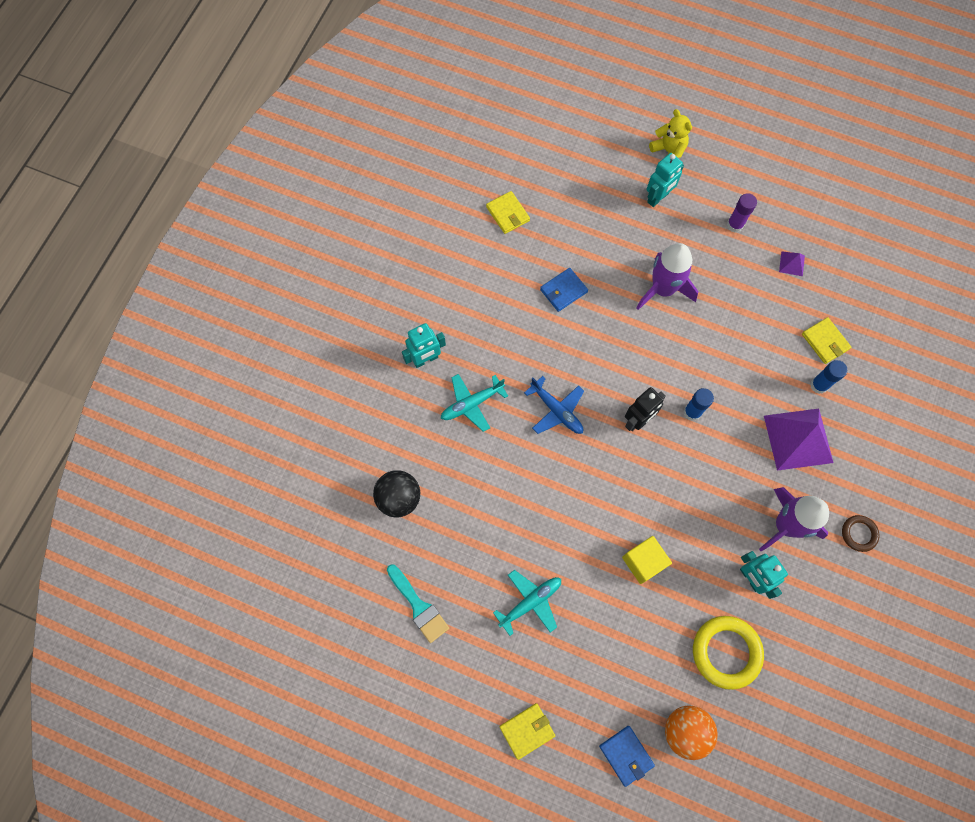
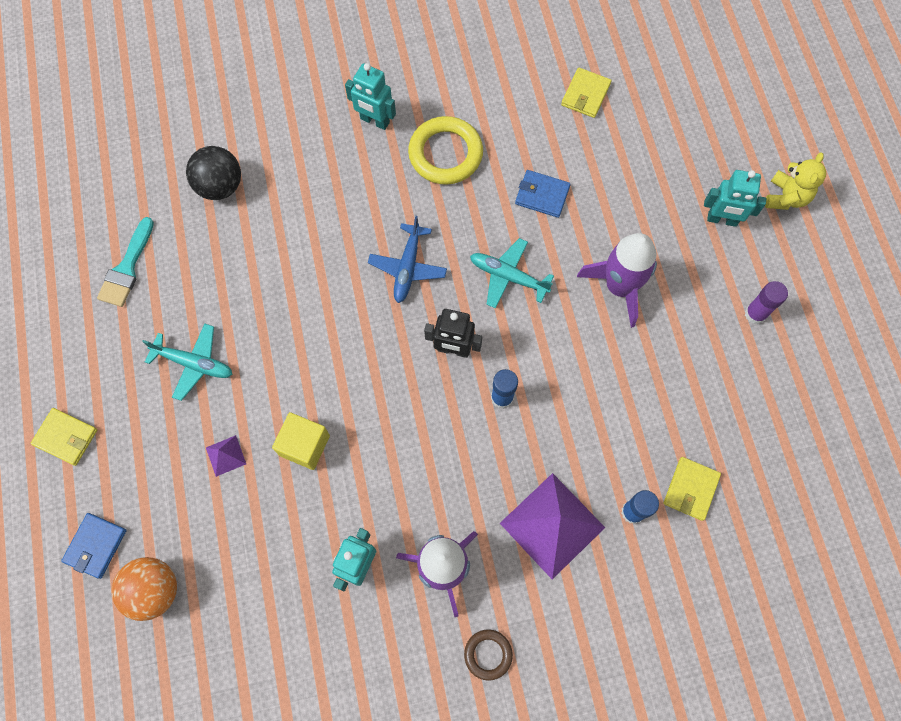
camera: 55 degrees right, 0 degrees up
turquoise plane [441,374,508,432] -> turquoise plane moved to [470,238,554,308]
yellow ring [693,616,764,690] -> yellow ring moved to [408,116,483,185]
purple pyramid [779,251,805,276] -> purple pyramid moved to [206,435,246,477]

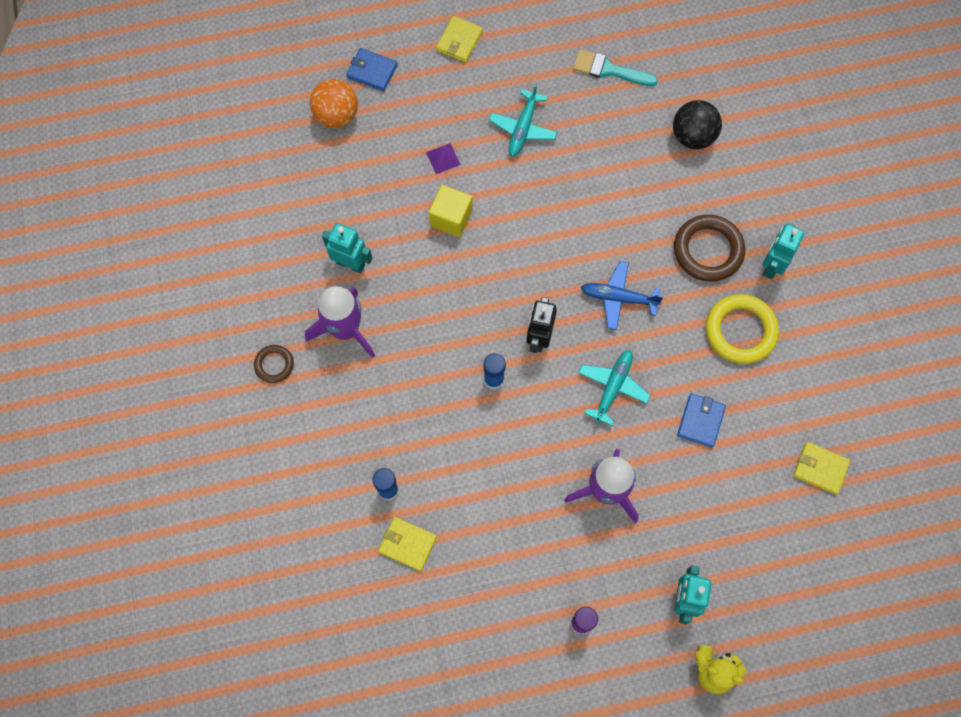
camera: 90 degrees right, 0 degrees up
purple pyramid [500,473,605,580] -> none
none -> brown ring [674,214,745,282]

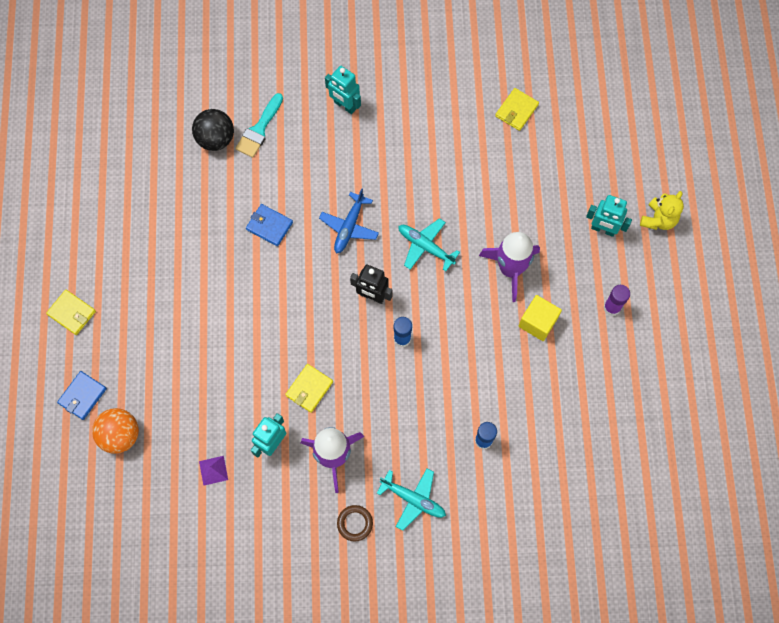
camera: 80 degrees left, 0 degrees up
yellow wallet [378,517,437,571] -> yellow wallet moved to [285,364,333,413]
purple pyramid [426,143,461,174] -> purple pyramid moved to [199,456,228,486]
yellow cube [429,185,473,237] -> yellow cube moved to [519,295,562,341]
turquoise plane [489,83,558,157] -> turquoise plane moved to [377,468,446,531]
turquoise brush [573,49,658,86] -> turquoise brush moved to [235,93,283,158]
brown ring [674,214,745,282] -> none
blue wallet [677,394,726,448] -> blue wallet moved to [246,204,293,246]
yellow ring [706,294,779,364] -> none

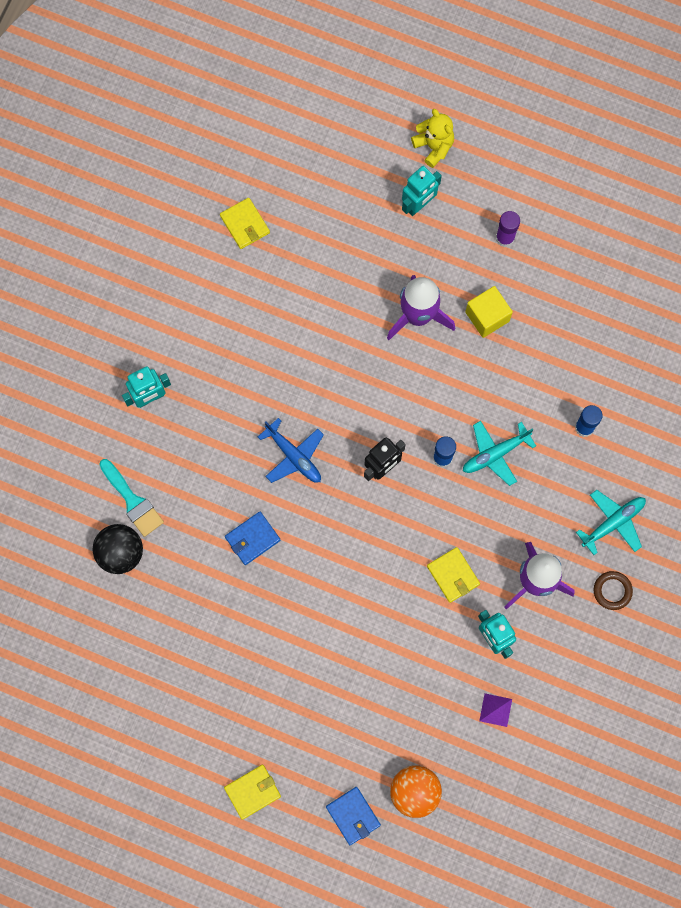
camera: 65 degrees left, 5 degrees up
turquoise plane [398,218,460,271] -> turquoise plane moved to [463,421,536,486]

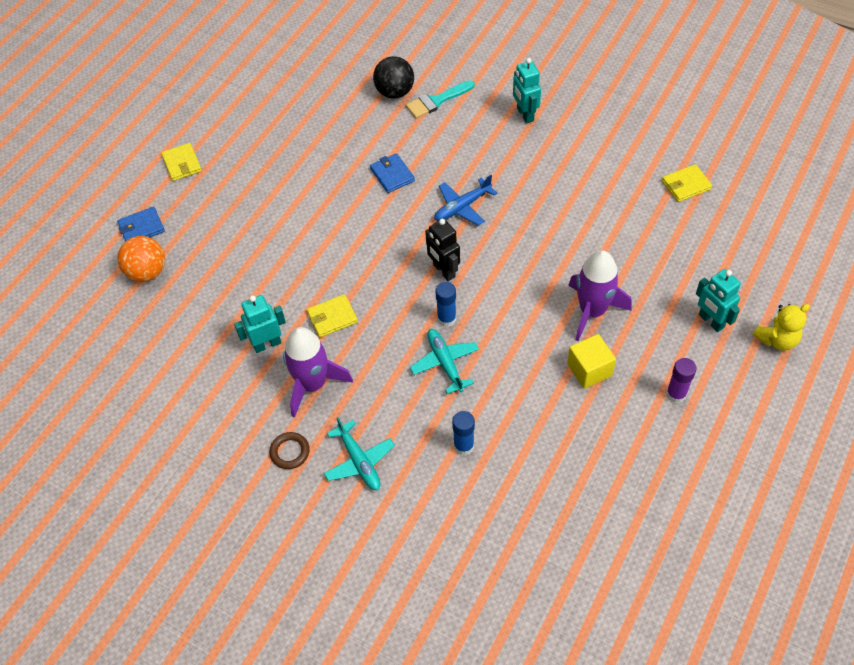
camera: 100 degrees right, 20 degrees down
purple pyramid [479,693,512,727] -> none

